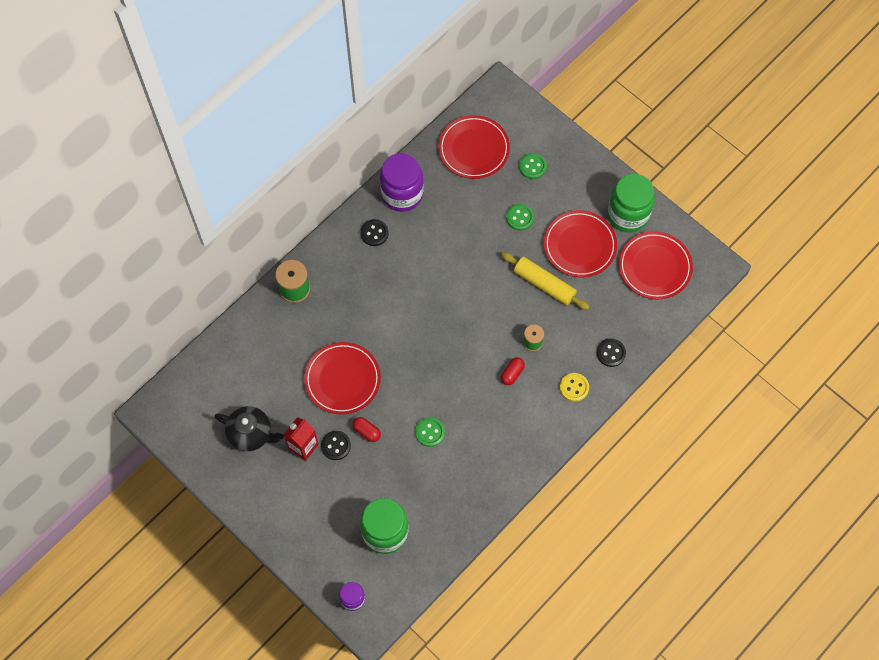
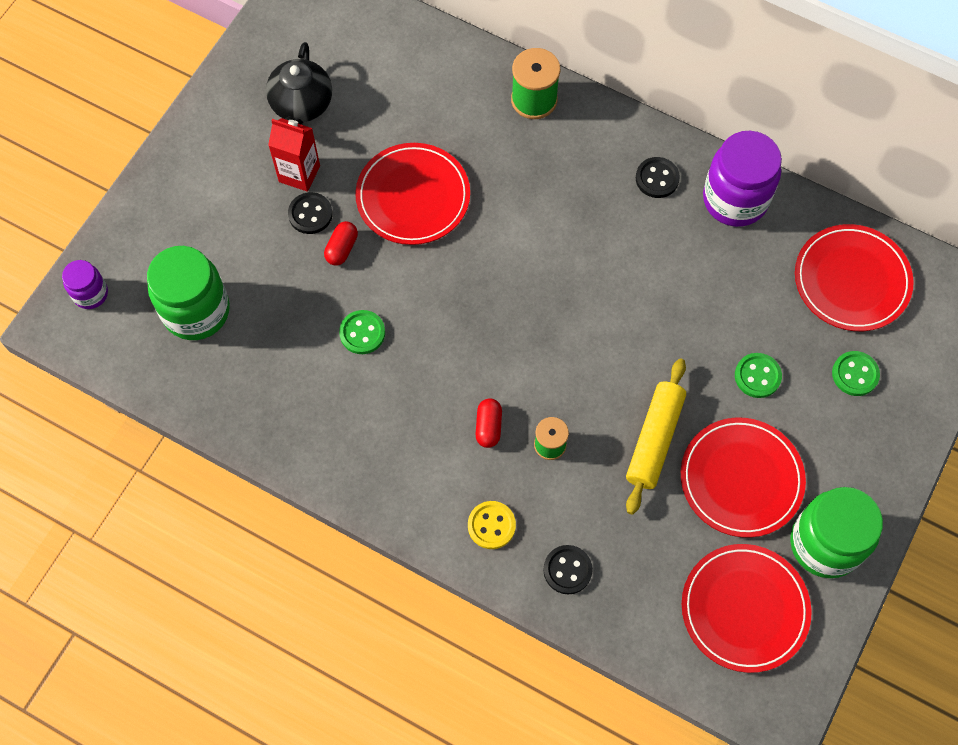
camera: 75 degrees right, 0 degrees up
red capsule [501,357,525,385] -> red capsule turned 75 degrees clockwise [476,398,502,448]

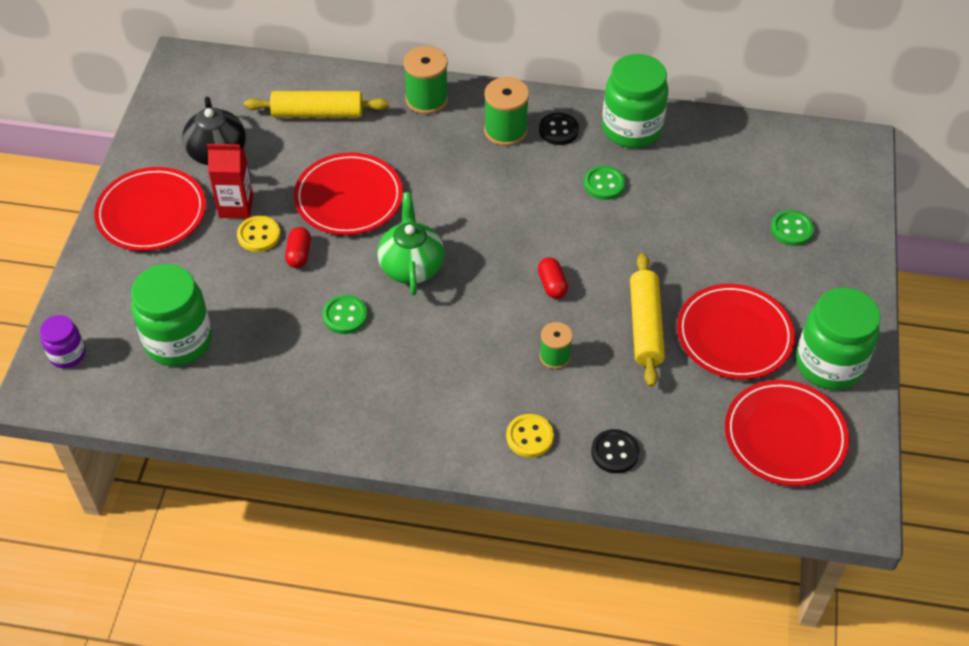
camera: 20 degrees left, 15 degrees down
black button [288,192,333,234] -> yellow button [237,216,280,252]
red capsule [476,398,502,448] -> red capsule moved to [538,257,568,299]
purple jar [703,131,782,227] -> green jar [602,54,668,148]
green button [735,353,782,398] -> green button moved to [584,166,625,200]
red plate [795,224,914,331] -> red plate moved to [94,167,206,251]
none -> yellow rolling pin [244,91,389,117]
none -> green teapot [377,192,444,295]
none -> green spool [484,77,529,146]

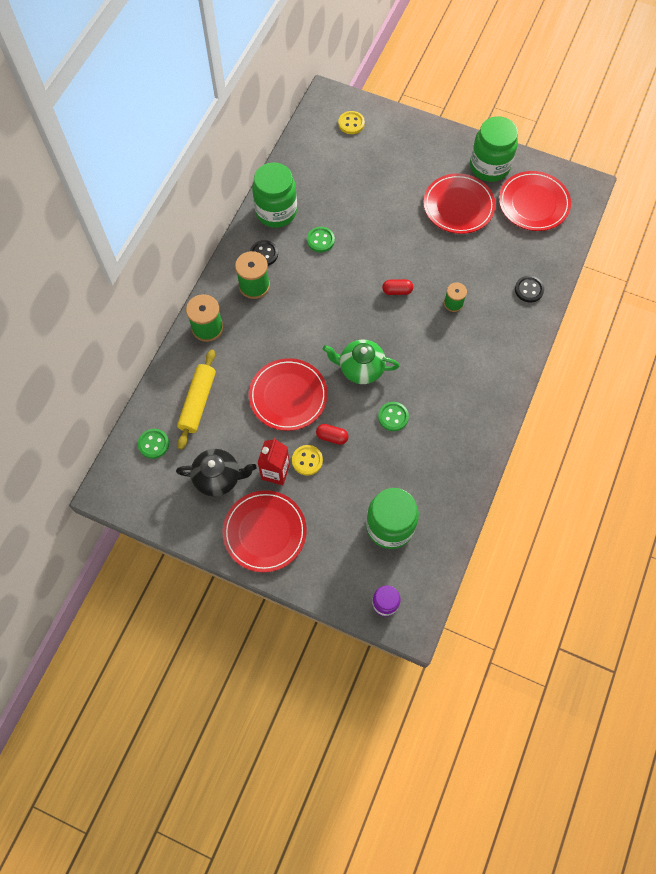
camera: 75 degrees left, 15 degrees up
yellow button [506,414,554,458] -> yellow button moved to [338,111,365,134]
yellow rolling pin [630,253,665,387] -> none
green button [771,210,814,246] -> green button moved to [138,429,169,459]

